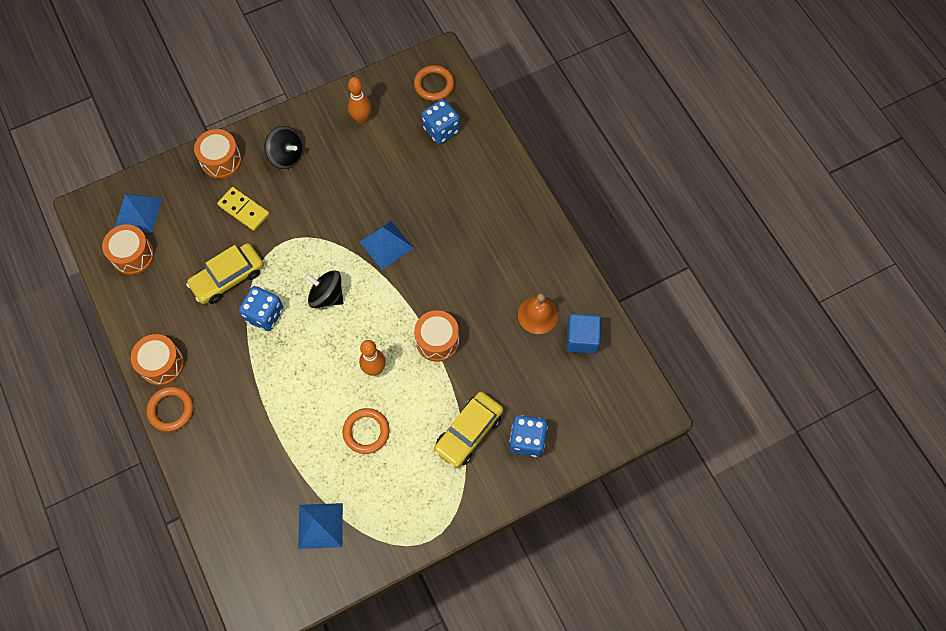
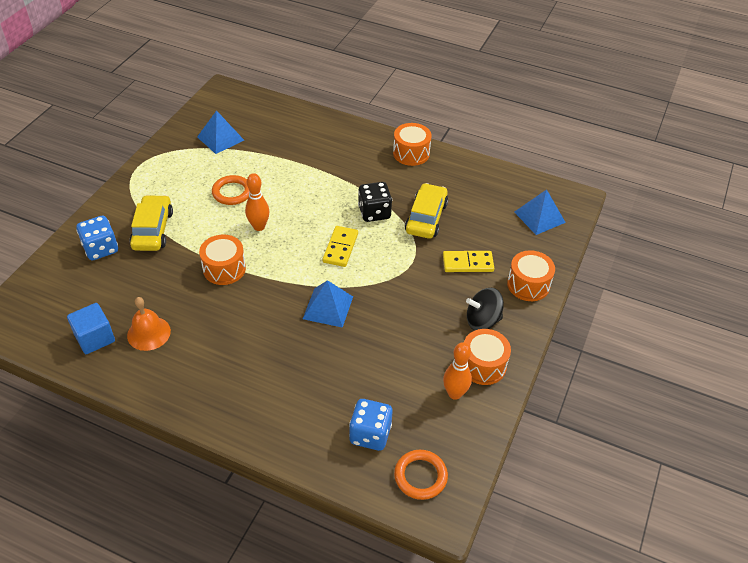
camera: 140 degrees right, 20 degrees down
orange drum [102,224,154,275] -> orange drum moved to [464,329,511,385]
orange ring [146,386,193,432] -> none
blue dice [239,286,283,331] -> black dice [358,182,392,222]
black spinning top [305,270,344,308] -> yellow domino [323,226,358,267]

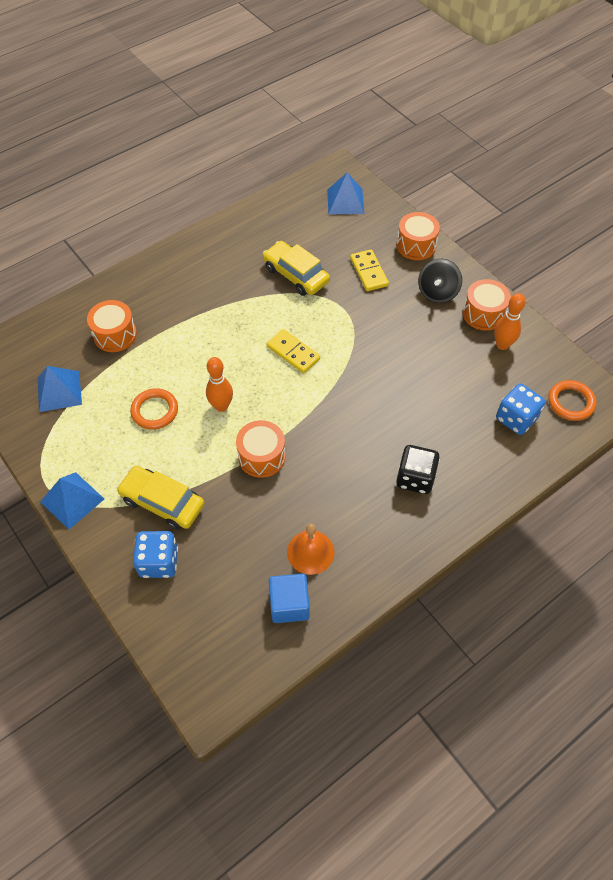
camera: 60 degrees left, 10 degrees up
blue pyramid [303,280,353,328] -> blue pyramid moved to [40,472,104,529]
black dice [358,182,392,222] -> black dice moved to [396,445,440,494]
orange drum [393,123,432,166] -> orange drum moved to [87,300,137,352]
yellow domino [443,251,494,272] -> yellow domino turned 45 degrees counterclockwise [350,249,389,291]

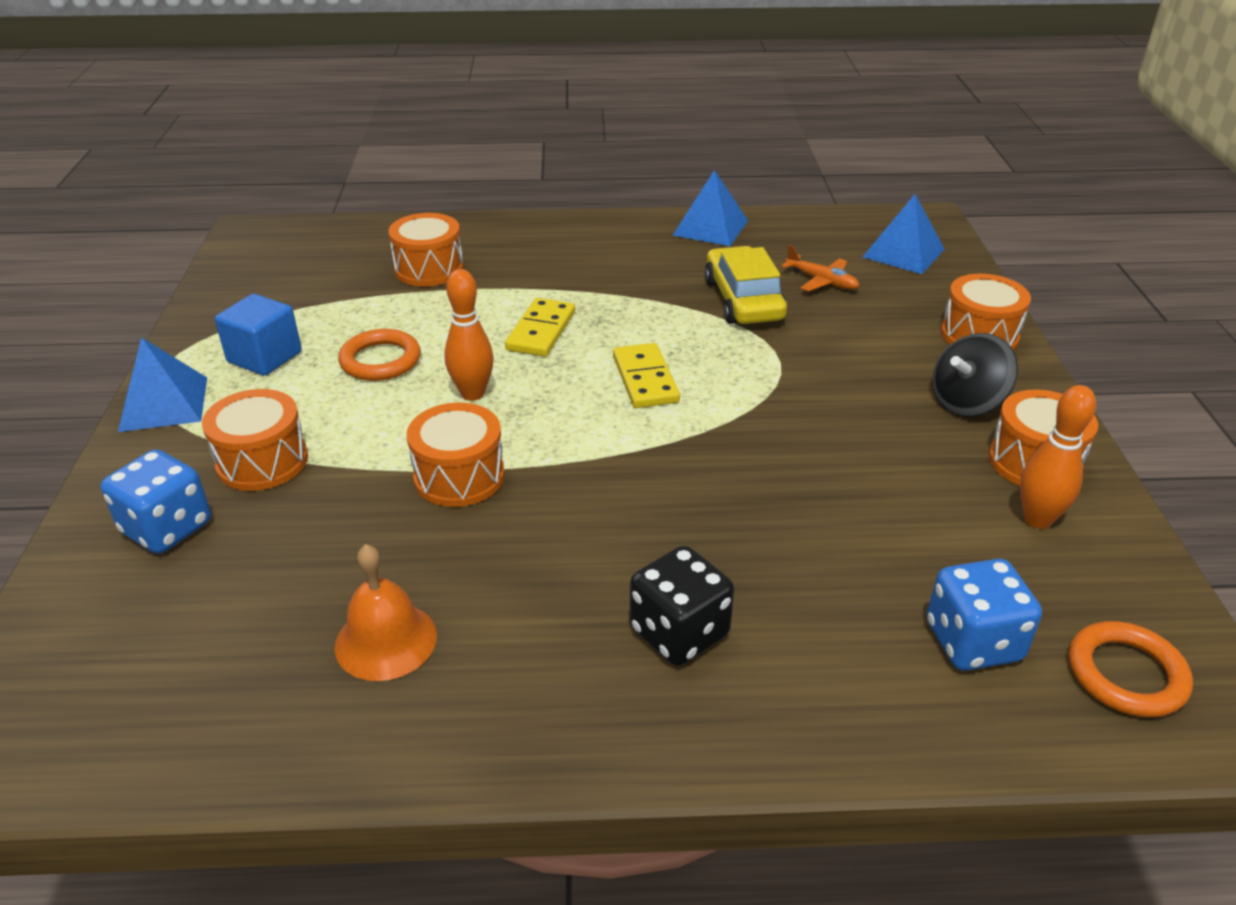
camera: 35 degrees right, 20 degrees down
blue pyramid [37,366,82,412] -> blue pyramid moved to [673,170,748,246]
yellow car [117,466,204,530] -> orange drum [202,389,308,491]
blue cube [269,574,310,623] -> blue cube moved to [215,294,302,376]
yellow domino [350,249,389,291] -> yellow domino moved to [505,298,575,357]
none -> orange plane [781,245,859,292]

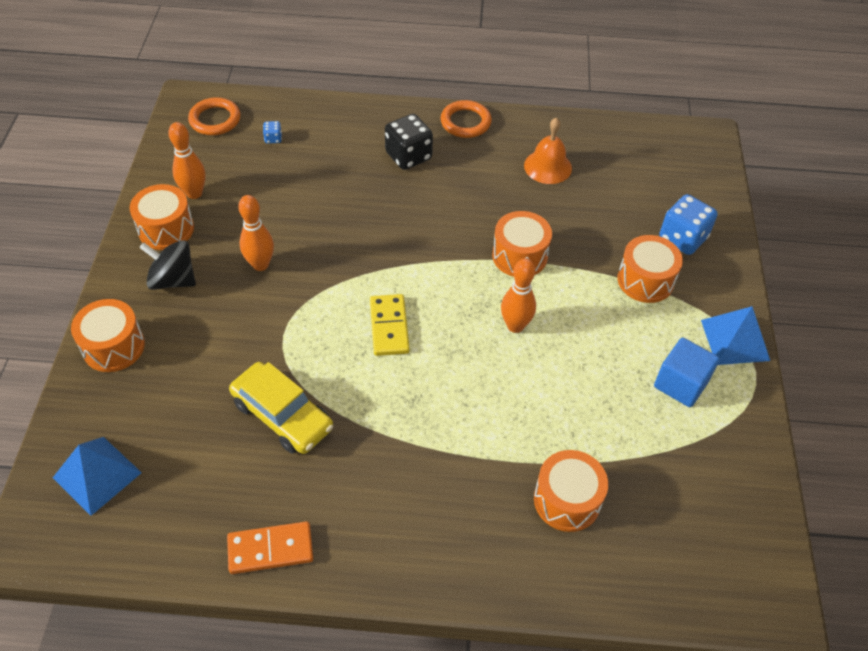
camera: 175 degrees left, 15 degrees up
orange ring [338,329,421,381] -> orange ring moved to [441,100,492,138]
yellow domino [505,298,575,357] -> none
blue pyramid [673,170,748,246] -> orange domino [227,521,313,574]
yellow car [705,246,787,324] -> yellow car turned 45 degrees counterclockwise [229,362,333,454]
orange plane [781,245,859,292] -> none
blue dice [927,559,1042,671] -> blue dice [263,121,282,144], size x0.45
black spinning top [932,333,1018,417] -> black spinning top turned 135 degrees counterclockwise [139,240,196,290]
none -> orange bowling pin [238,195,274,271]

